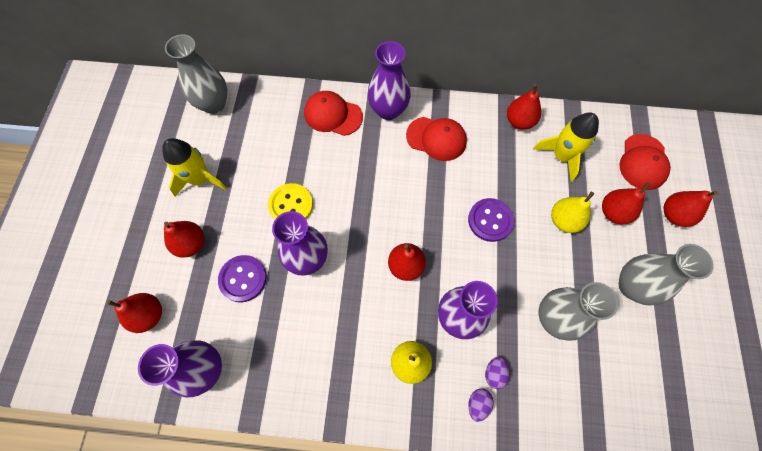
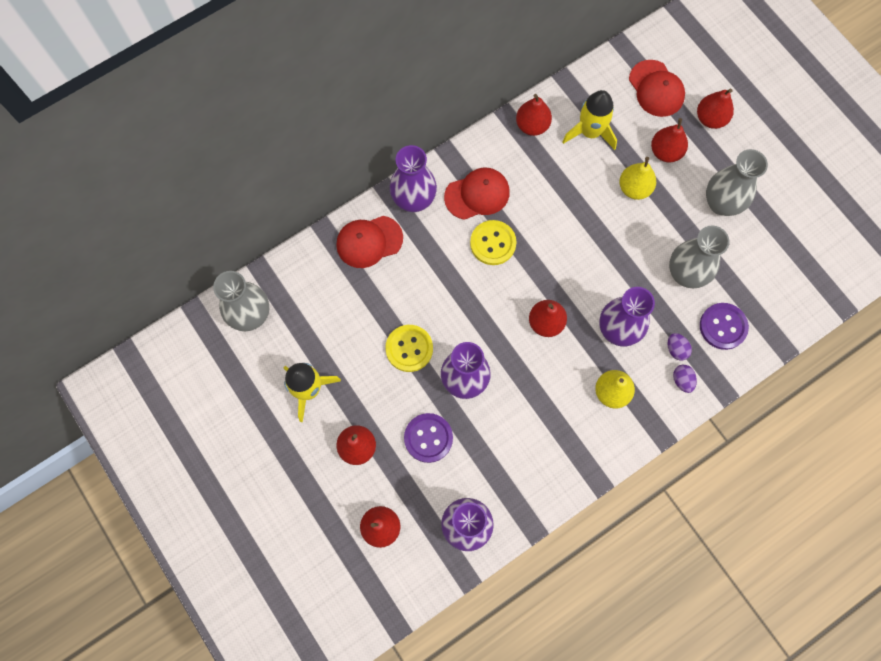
camera: 40 degrees left, 5 degrees up
purple button [468,198,514,242] -> purple button moved to [700,303,749,350]
none -> yellow button [470,220,516,265]

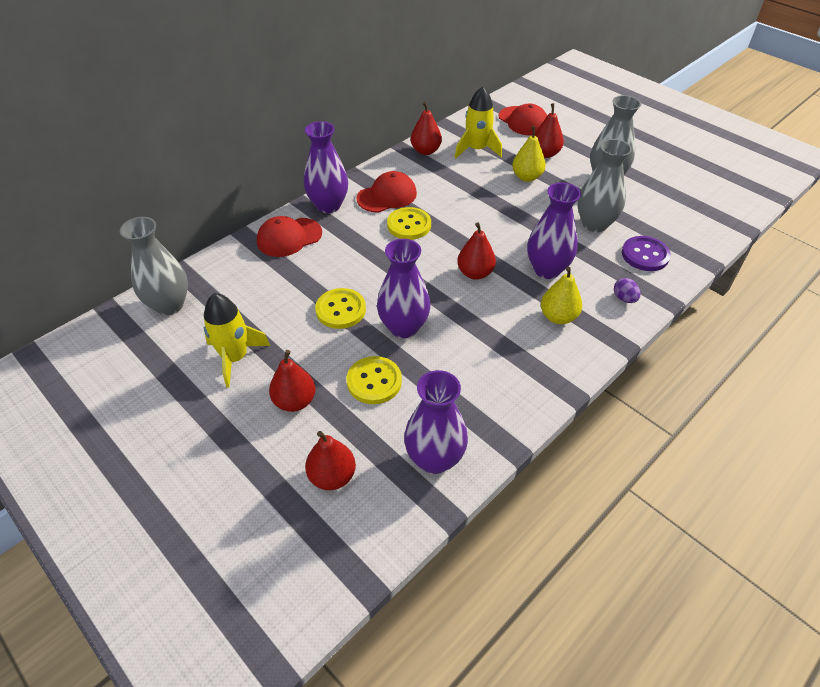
camera: 10 degrees left, 25 degrees down
purple button [404,413,453,463] -> yellow button [346,356,402,404]
purple egg [668,333,692,361] -> none
red pear [697,89,734,129] -> none

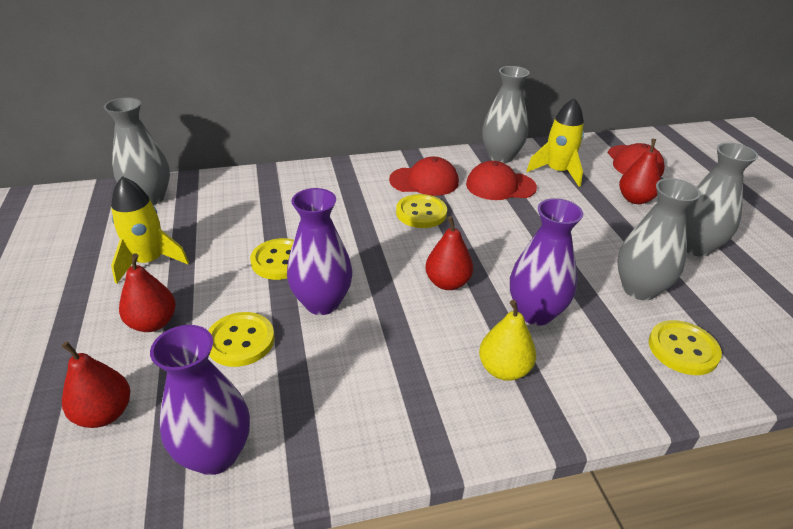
camera: 30 degrees right, 10 degrees down
red cap [257,216,322,257] -> red cap moved to [466,161,537,200]
purple vase [304,121,348,213] -> none
red pear [411,102,442,155] -> grey vase [482,66,530,163]
yellow pear [512,126,546,182] -> none
purple egg [614,278,641,303] -> none
purple button [622,236,671,271] -> yellow button [648,320,722,375]

